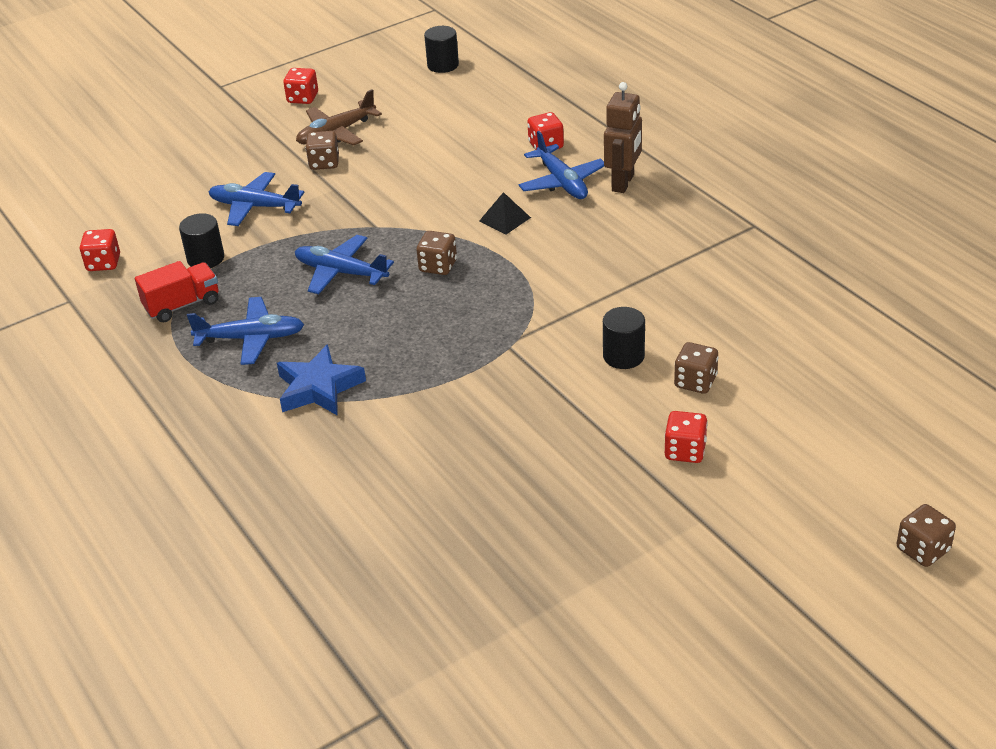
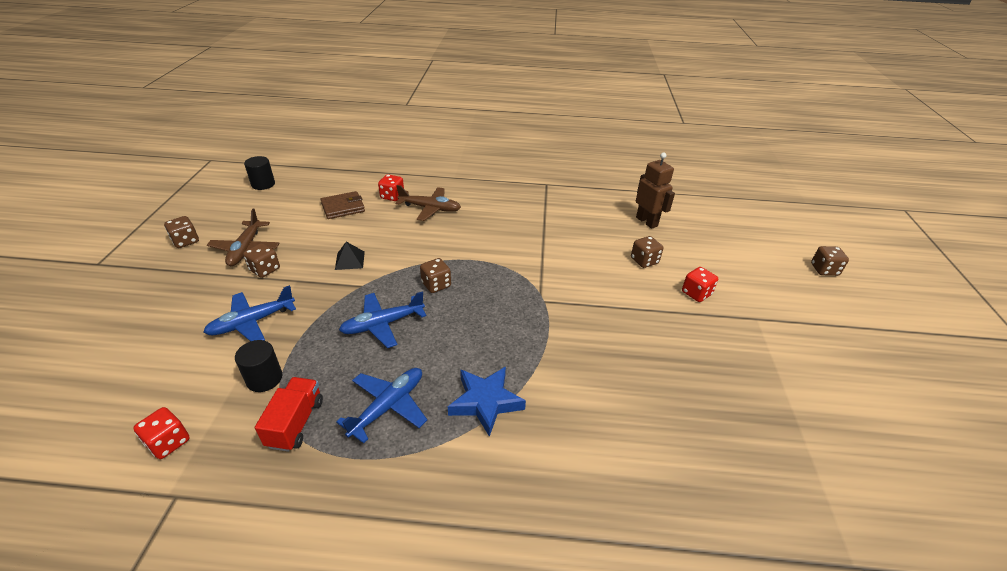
camera: 55 degrees left, 0 degrees up
red dice [283,68,318,104] -> brown dice [164,216,199,248]
black pyramid [479,192,531,234] -> black pyramid moved to [335,242,365,270]
blue plane [518,131,604,199] -> brown plane [396,185,461,221]
black cylinder [603,307,645,369] -> none
brown robot [604,82,642,193] -> brown robot moved to [636,152,675,229]
none -> brown wallet [321,191,365,219]

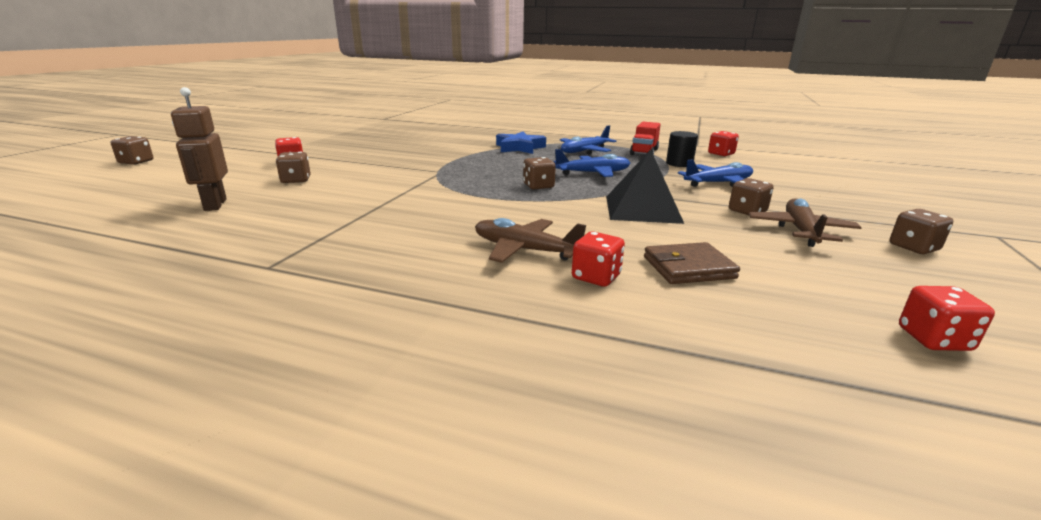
camera: 165 degrees left, 15 degrees down
black cylinder [244,156,275,190] -> red dice [899,286,995,351]
black pyramid [335,242,365,270] -> black pyramid [606,149,684,224], size x1.96

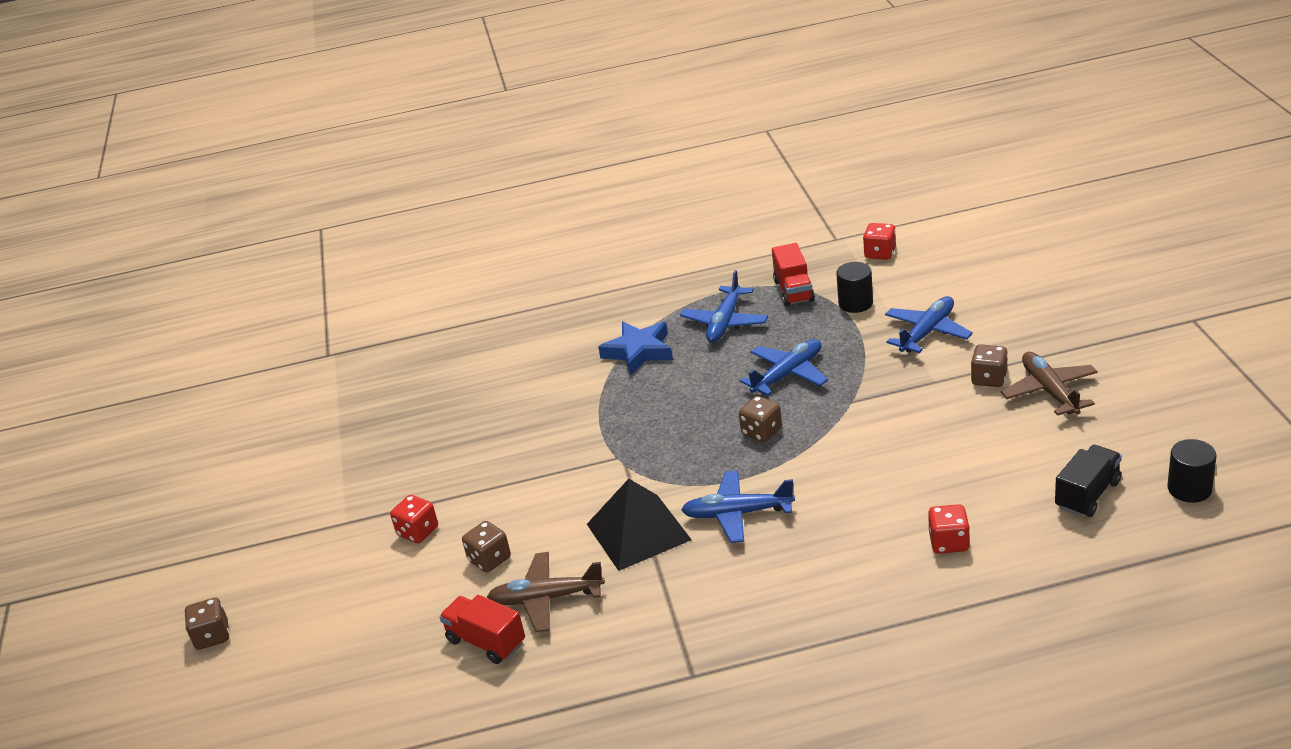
camera: 25 degrees left, 10 degrees up
brown robot [171,87,228,211] -> red truck [439,595,525,664]
brown plane [475,218,586,263] -> brown plane moved to [487,552,605,632]
black pyramid [606,149,684,224] -> black pyramid moved to [587,479,692,571]
brown wallet [644,242,740,284] -> none
brown dice [890,209,953,254] -> none
red dice [899,286,995,351] -> black cylinder [1167,439,1217,503]
none -> blue plane [681,471,795,543]
none -> black truck [1055,445,1122,517]

